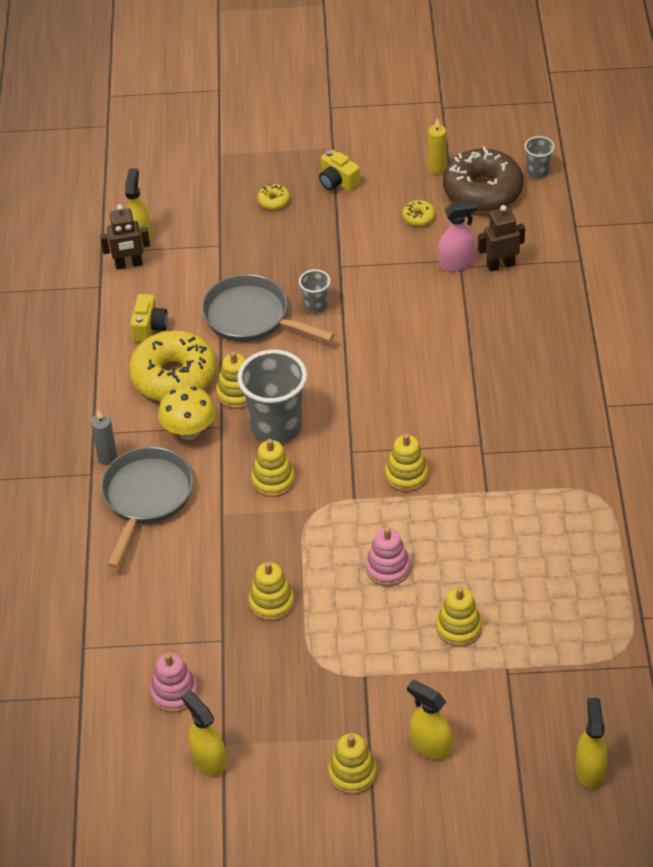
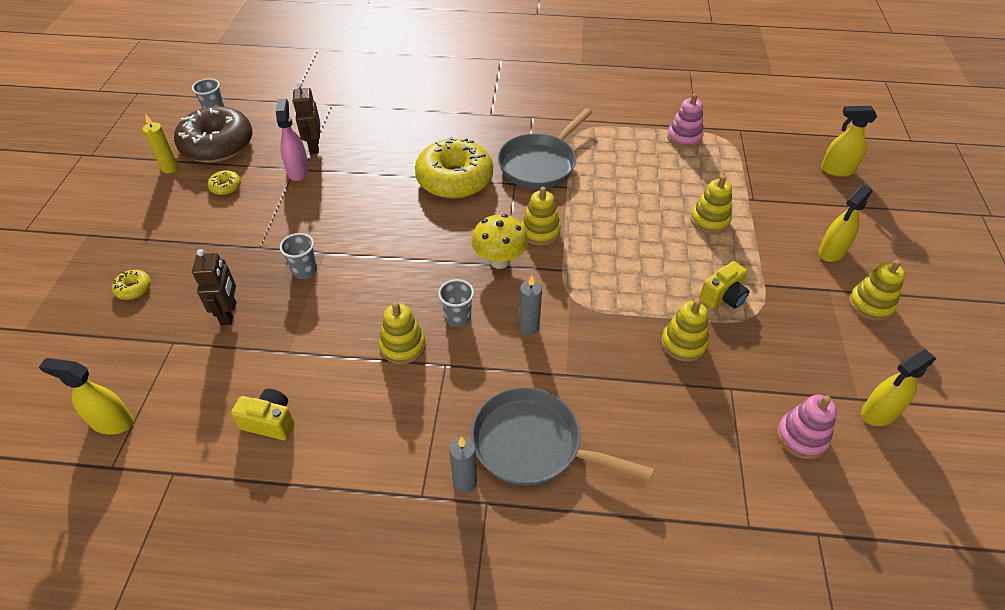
camera: 85 degrees left, 0 degrees up
brown robot [100,205,150,270] -> brown robot moved to [192,249,236,325]
yellow donut [129,330,216,401] -> yellow donut moved to [415,136,493,199]
yellow mushroom [158,386,216,440] -> yellow mushroom moved to [471,214,528,269]
grey pan [202,274,335,342] -> grey pan moved to [498,108,592,189]
grey cup [237,350,307,444] -> grey cup [438,279,474,327], size x0.49
yellow stacking toy [251,439,295,497] -> grey candle [519,275,542,335]
yellow camera [319,149,360,192] -> yellow camera moved to [699,261,750,309]
pink stacking toy [366,527,411,586] -> pink stacking toy moved to [667,93,704,149]

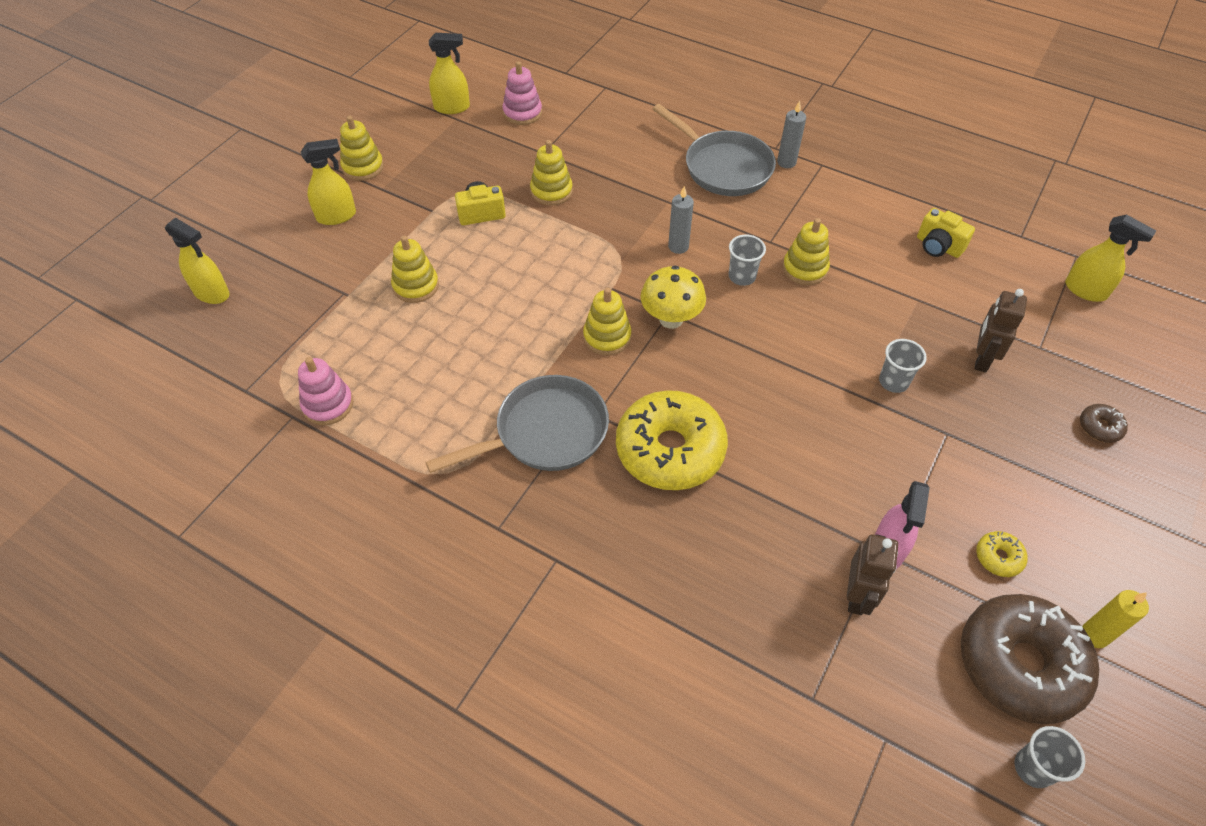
camera: 155 degrees left, 5 degrees up
yellow donut [112,270,151,300] -> brown donut [1080,404,1128,443]

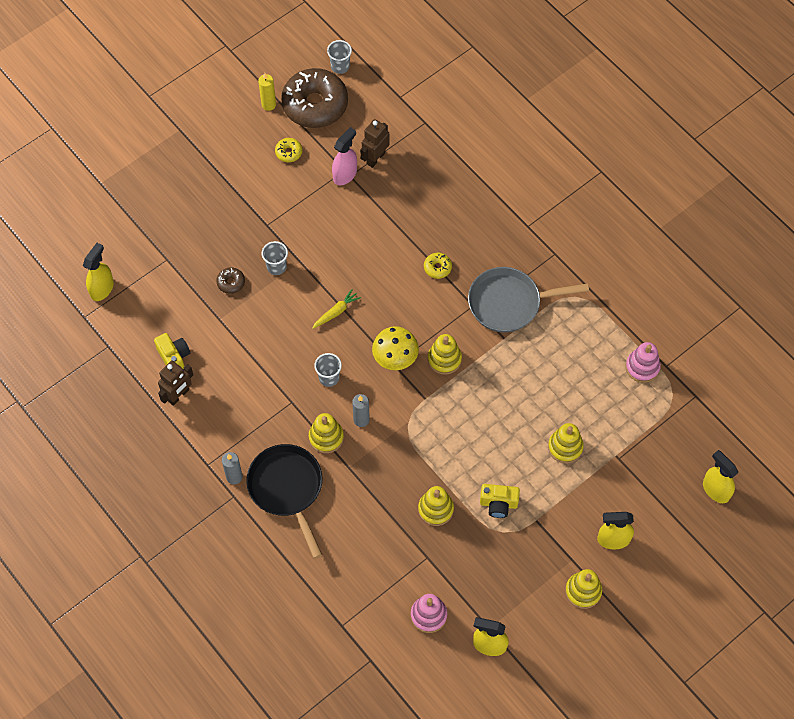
camera: 160 degrees left, 10 degrees up
yellow donut [616,390,728,490] -> yellow donut [424,253,452,279], size x0.41
grey pan [653,104,776,196] -> black pan [246,444,323,559]
yellow stacking toy [783,218,830,285] -> yellow stacking toy moved to [309,413,344,453]
brown robot [974,289,1027,373] -> brown robot moved to [158,361,193,406]
yellow spray bottle [1065,215,1156,302] -> yellow spray bottle turned 60 degrees clockwise [83,243,114,301]
brown donut [1080,404,1128,443] -> brown donut moved to [216,267,245,294]
none -> yellow carrot [312,289,361,329]

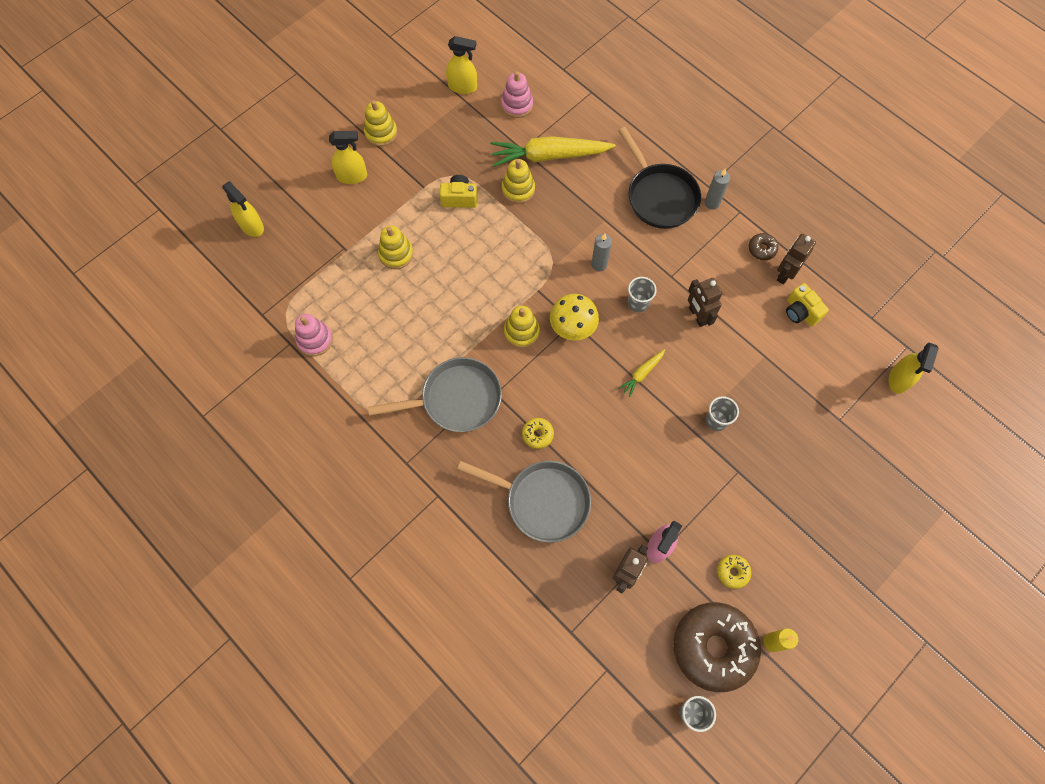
camera: 175 degrees right, 5 degrees up
brown donut [216,267,245,294] -> brown donut moved to [749,233,778,260]
yellow stacking toy [309,413,344,453] -> none
none -> grey pan [457,461,591,543]
none -> yellow carrot [490,136,615,167]
none -> brown robot [688,278,723,327]

